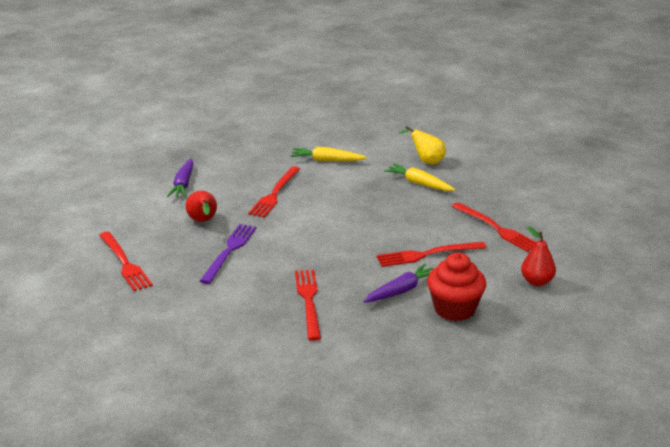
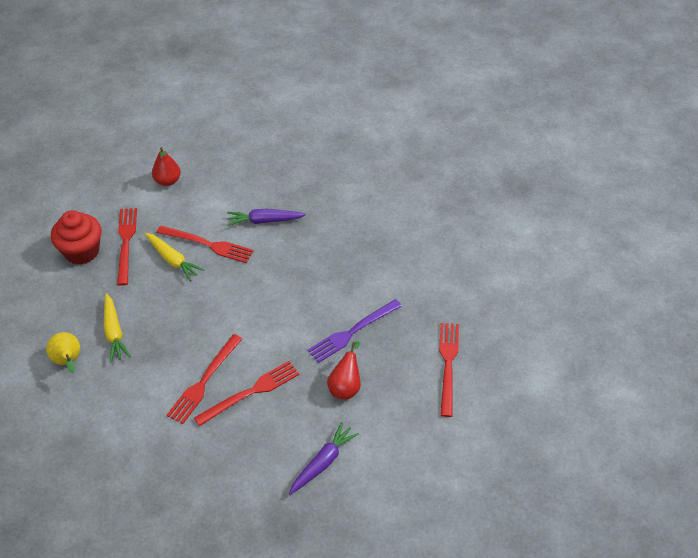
camera: 145 degrees left, 20 degrees up
yellow carrot [290,147,367,161] -> yellow carrot moved to [145,233,204,281]
red fork [295,270,321,341] -> red fork moved to [167,334,242,424]
red cupcake [427,252,486,321] -> red cupcake moved to [51,210,101,265]

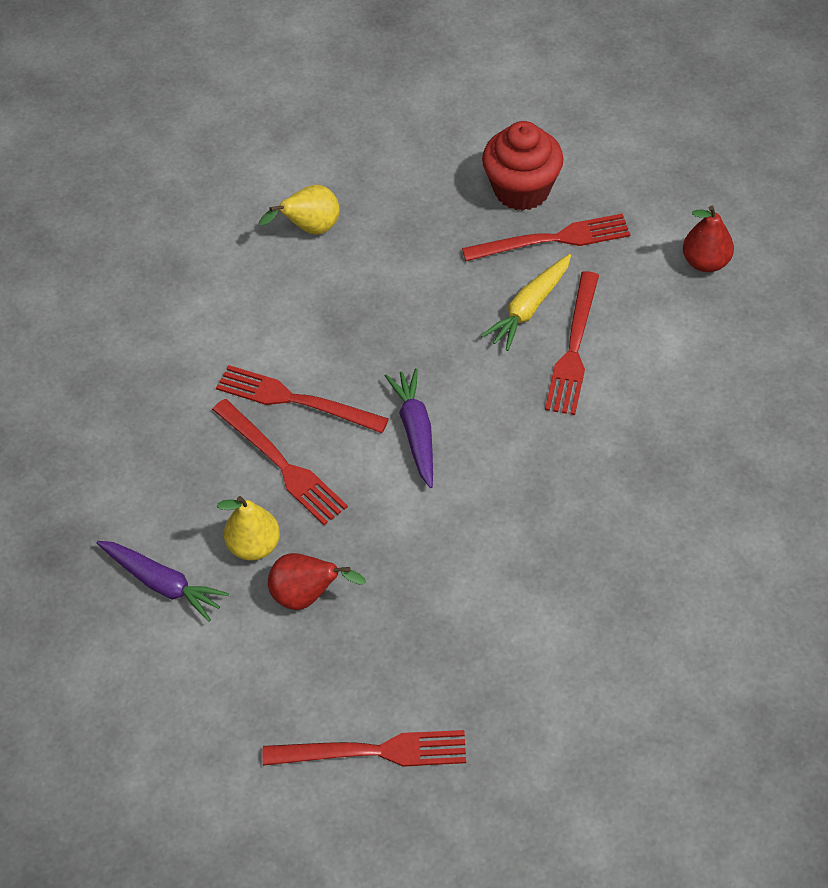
camera: 85 degrees right, 5 degrees up
yellow carrot [104,293,131,362] -> none
purple carrot [227,209,306,226] -> purple carrot moved to [385,368,433,488]
purple fork [308,299,402,363] -> none
none -> yellow pear [217,496,280,560]

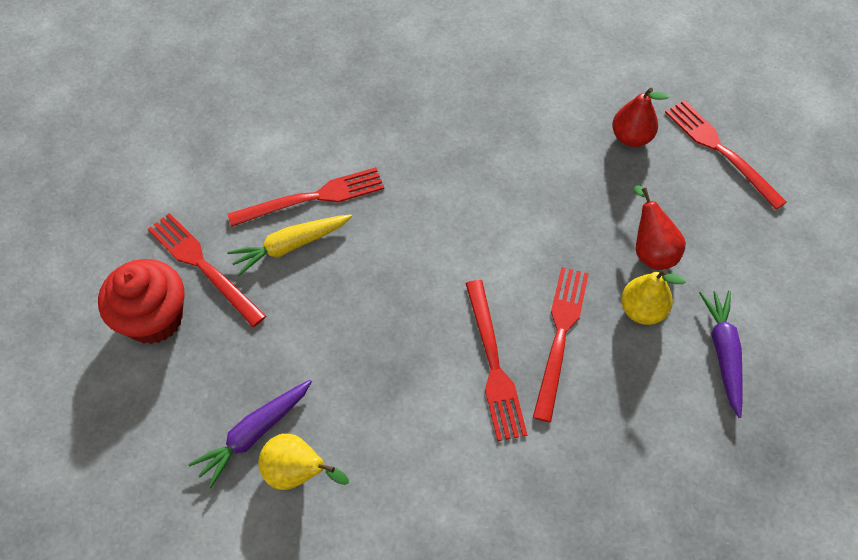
camera: 125 degrees left, 5 degrees up
purple carrot [385,368,433,488] -> purple carrot moved to [188,380,312,489]
yellow carrot [481,254,571,351] -> yellow carrot turned 150 degrees clockwise [227,214,352,276]
red pear [683,206,734,272] -> red pear moved to [612,88,669,147]

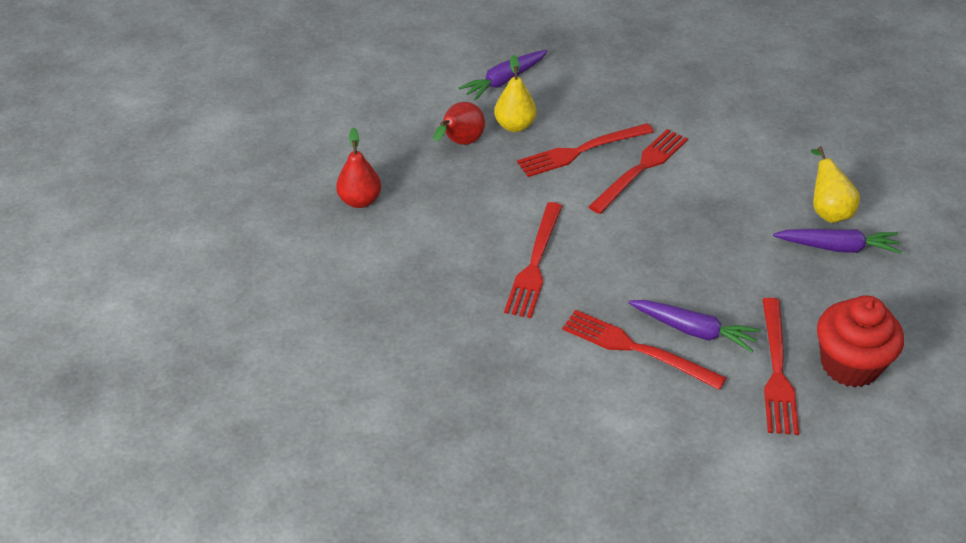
camera: 130 degrees left, 15 degrees down
yellow carrot [227,214,352,276] -> purple carrot [628,300,760,352]
red fork [665,100,787,210] -> red fork moved to [504,202,562,318]

